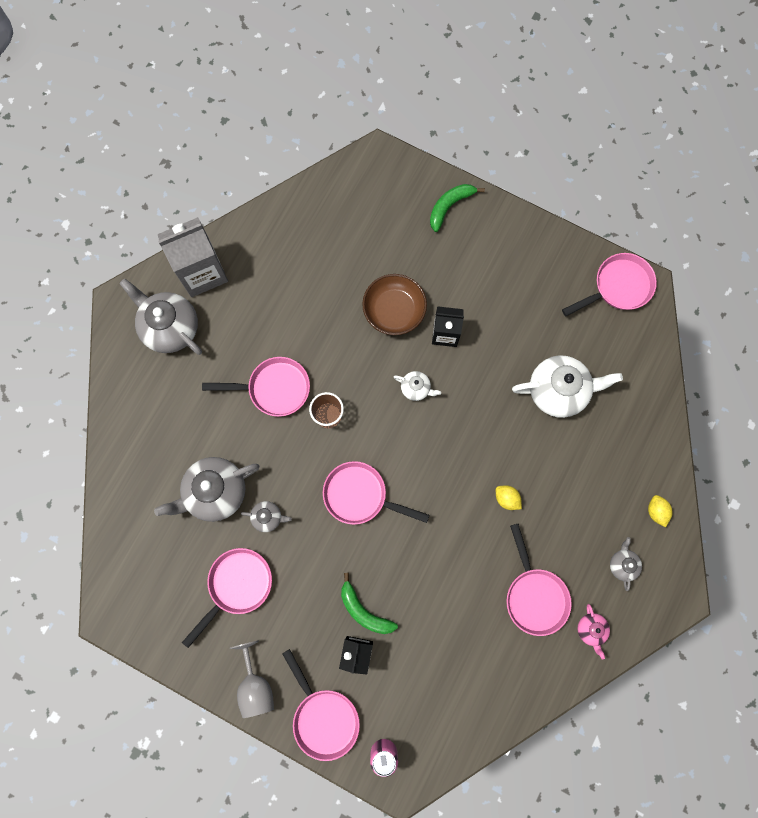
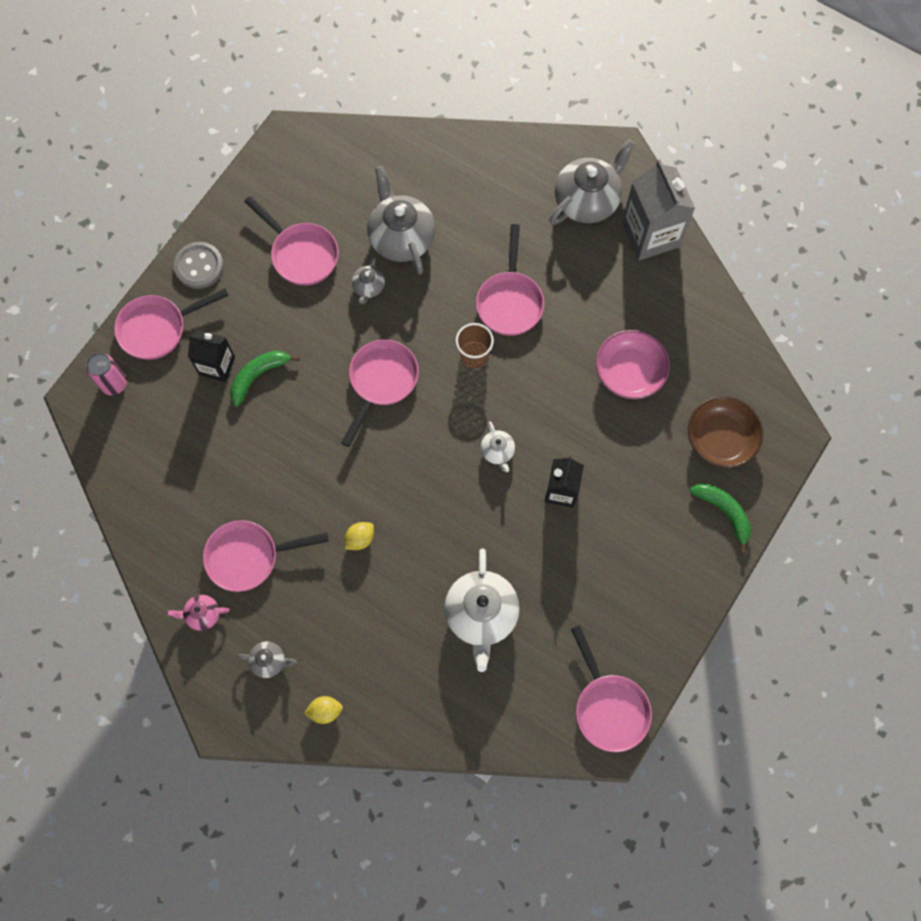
camera: 95 degrees right, 5 degrees down
grey goblet [230,640,274,718] -> grey button [174,242,223,289]
brown bowl [362,274,427,335] -> brown bowl moved to [688,396,763,468]
white teapot [394,371,441,401] -> white teapot turned 45 degrees counterclockwise [481,421,515,472]
none -> pink bowl [596,330,670,399]

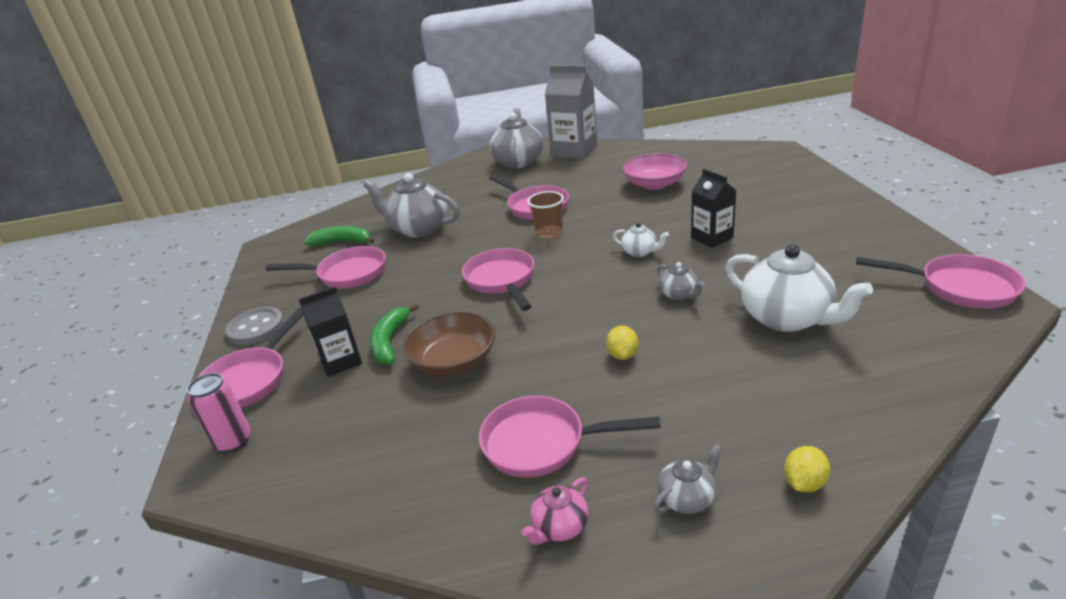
camera: 40 degrees left, 40 degrees down
pink pan [203,520,328,592] -> pink pan turned 60 degrees clockwise [479,396,661,478]
grey teapot [352,257,385,304] -> grey teapot moved to [657,262,705,300]
brown bowl [688,396,763,468] -> brown bowl moved to [403,312,495,376]
green banana [690,483,751,554] -> green banana moved to [304,226,374,246]

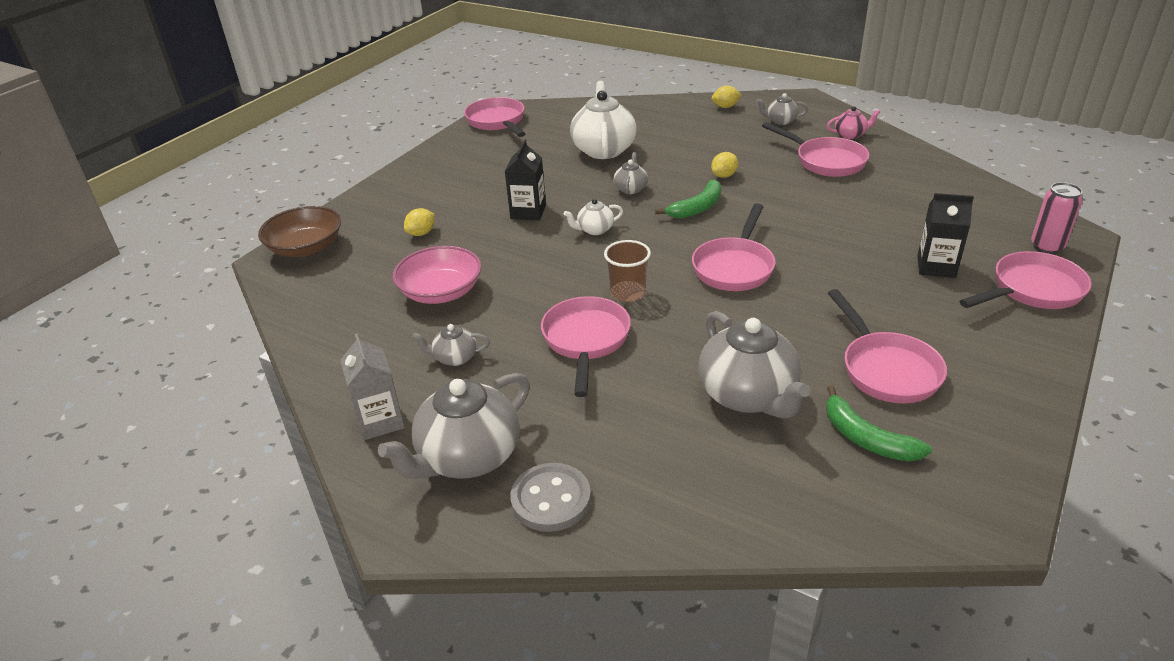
camera: 140 degrees left, 5 degrees up
grey button [225,307,284,345] -> grey button moved to [510,463,591,532]
pink pan [266,246,386,289] -> pink pan turned 150 degrees counterclockwise [828,289,947,403]
green banana [370,303,419,365] -> green banana moved to [655,179,722,219]
brown bowl [403,312,495,376] -> brown bowl moved to [258,206,341,257]
grey carton [545,65,597,159] -> grey carton [340,334,405,440], size x0.61
white teapot [613,222,669,257] -> white teapot turned 90 degrees counterclockwise [564,199,623,235]
none -> yellow lemon [404,208,434,236]
none -> grey teapot [412,324,490,366]

